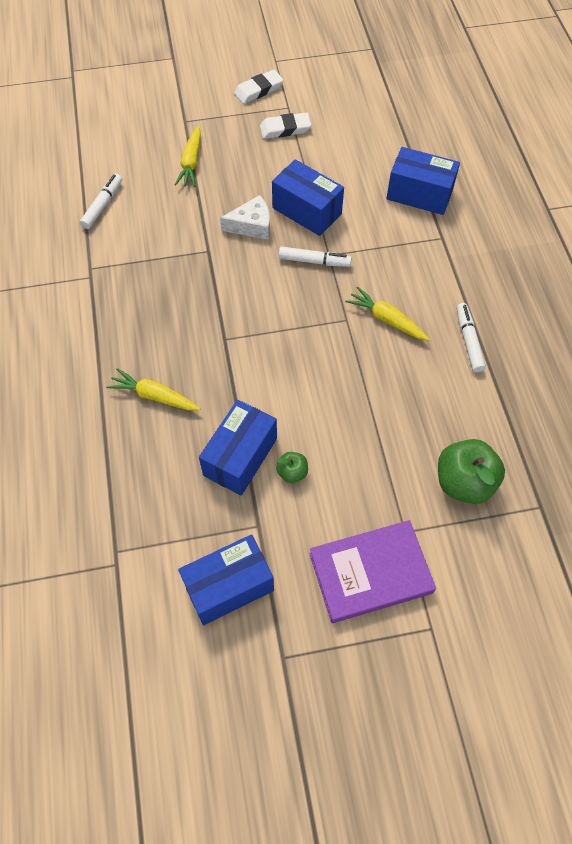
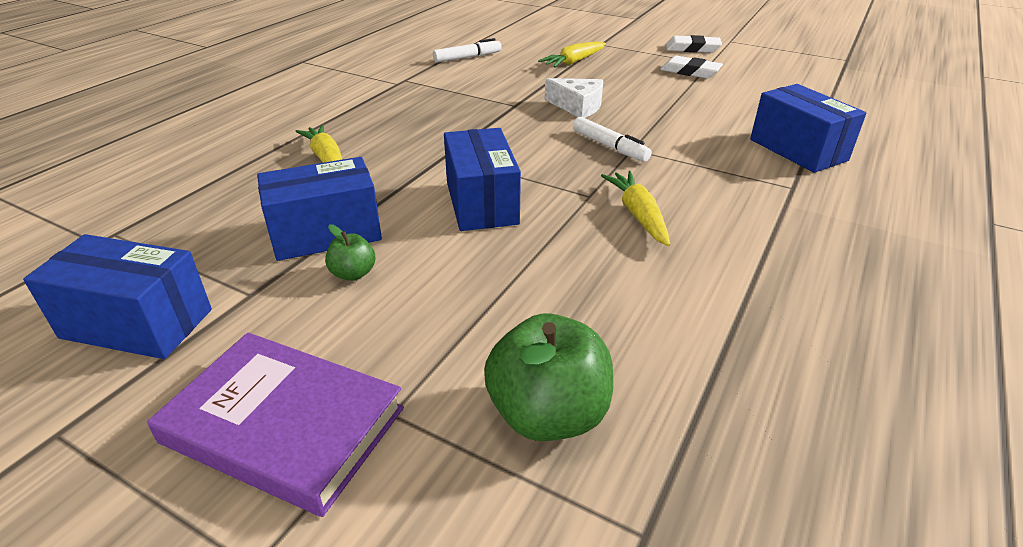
camera: 40 degrees right, 25 degrees down
blue box [272,159,344,236] -> blue box moved to [444,128,521,231]
white marker [457,303,486,372] -> none

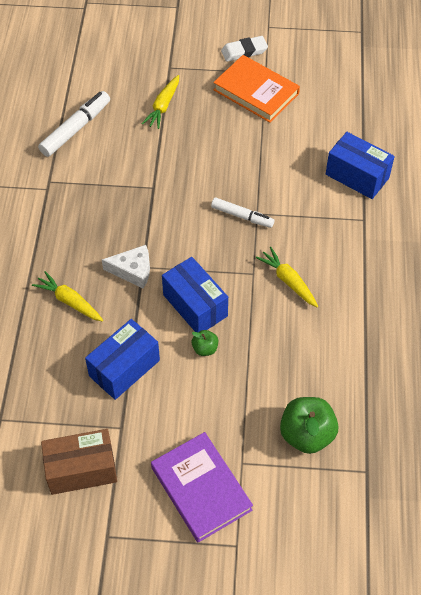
camera: 25 degrees left, 20 degrees up
blue box [23,234,212,359] -> brown box [41,429,117,495]
purple book [147,332,404,517] -> purple book turned 60 degrees clockwise [151,432,253,543]
green apple [325,224,375,281] -> green apple moved to [192,330,218,356]
white marker [433,38,502,63] -> white marker [38,91,110,157], size x1.51
white cheese [545,78,603,118] -> white cheese moved to [102,245,150,289]
white eraser [660,56,723,79] -> orange book [213,55,300,123]

